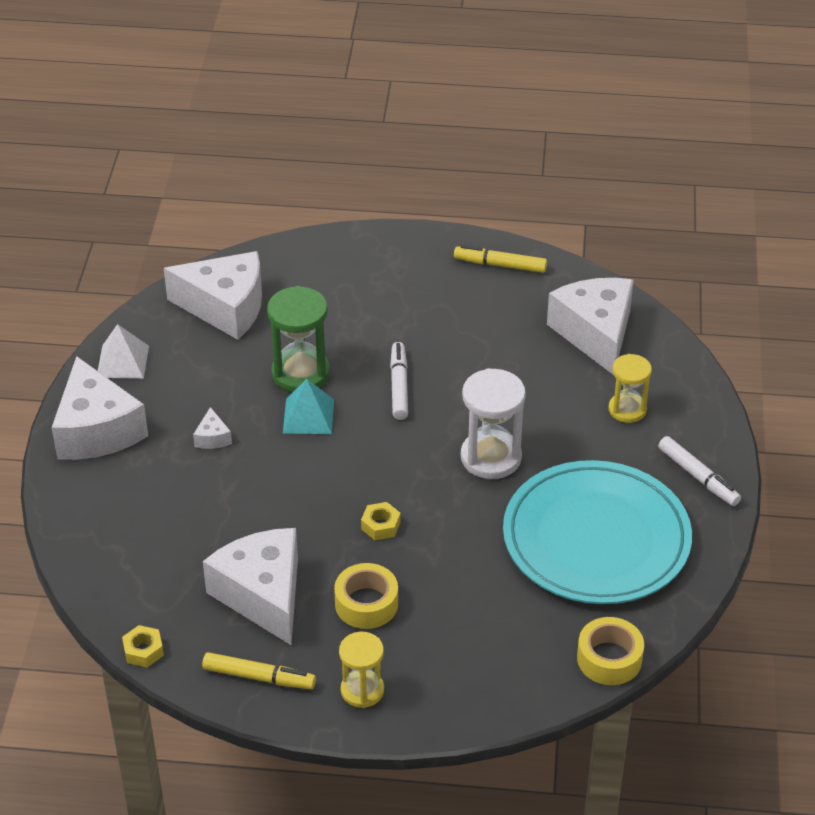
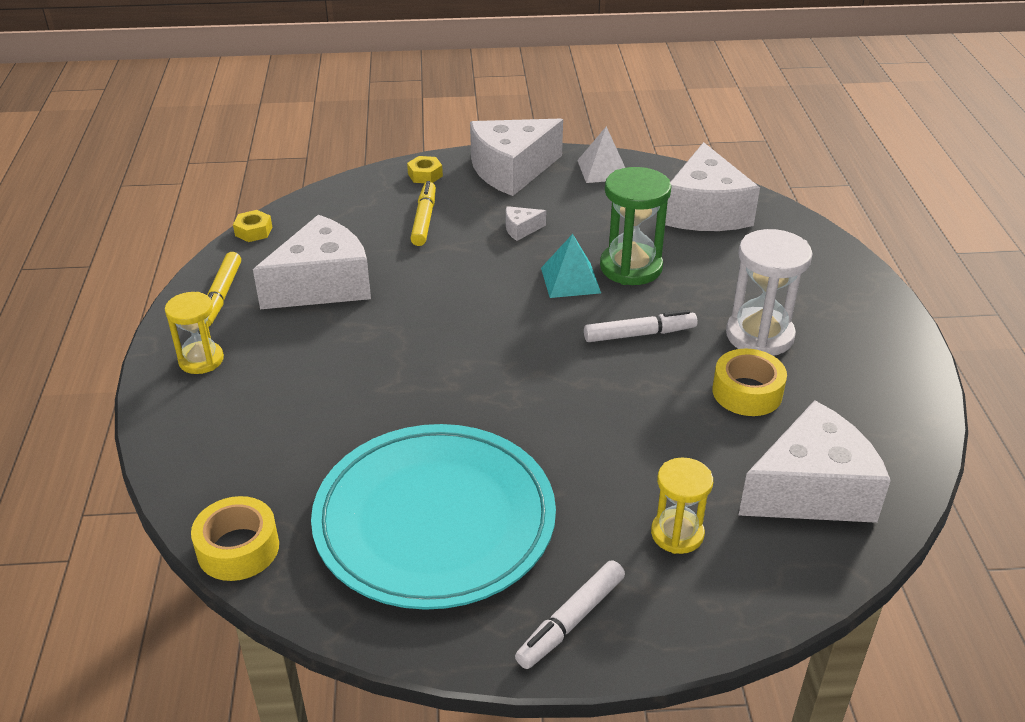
camera: 80 degrees right, 5 degrees down
yellow tape [334,563,398,629] -> yellow tape moved to [712,349,787,416]
yellow nut [361,502,401,540] -> yellow nut moved to [407,156,443,183]
yellow marker [454,245,547,273] -> yellow marker moved to [410,181,436,246]
white hourglass [461,368,526,479] -> white hourglass moved to [726,229,813,356]

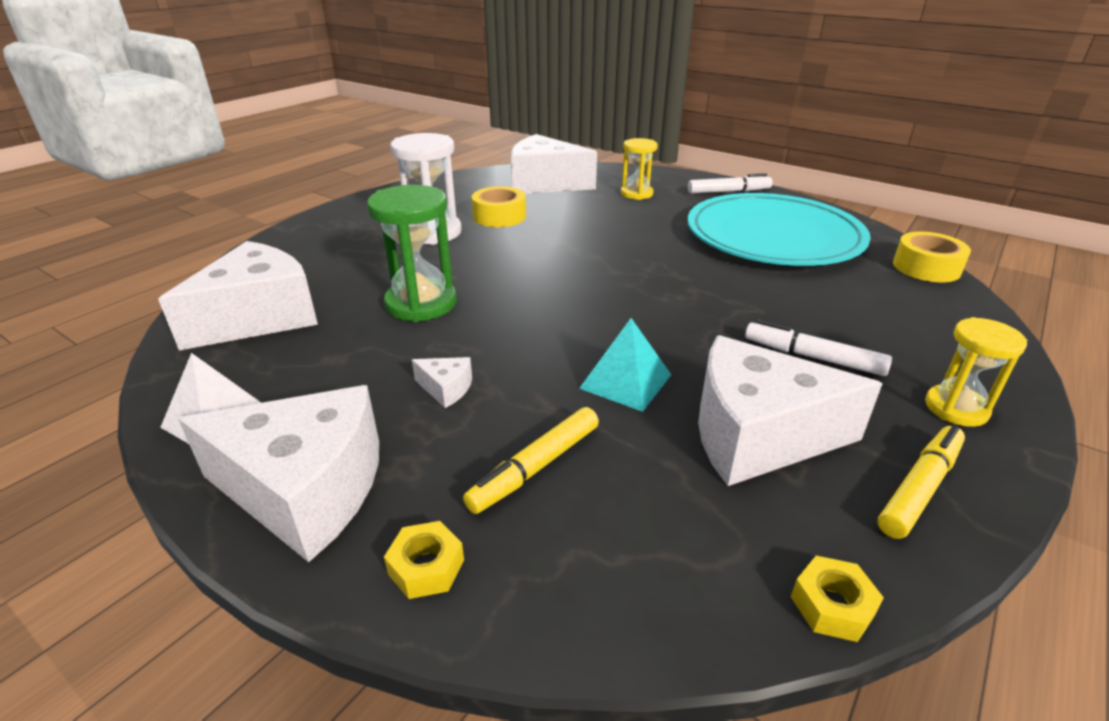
camera: 140 degrees left, 5 degrees down
turquoise pyramid [541,234,601,298] -> turquoise pyramid moved to [579,318,671,412]
white marker [584,310,698,342] -> white marker moved to [745,320,892,376]

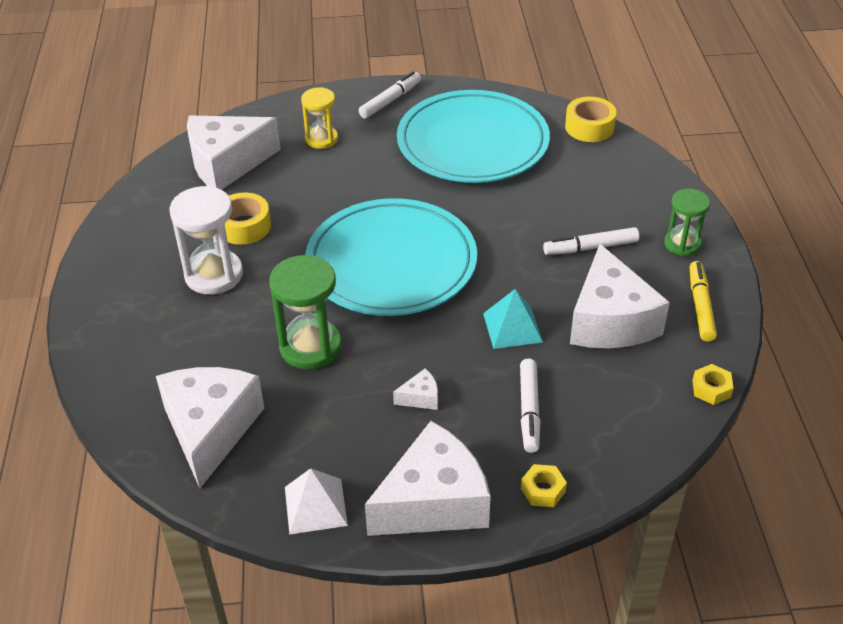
camera: 40 degrees left, 10 degrees up
yellow marker [463,407,599,514] -> white marker [520,359,541,453]
white cheese [698,335,883,486] -> white cheese turned 60 degrees counterclockwise [570,244,670,348]
yellow hourglass [925,317,1027,427] -> green hourglass [664,189,710,256]
none -> turquoise plate [305,198,477,316]

